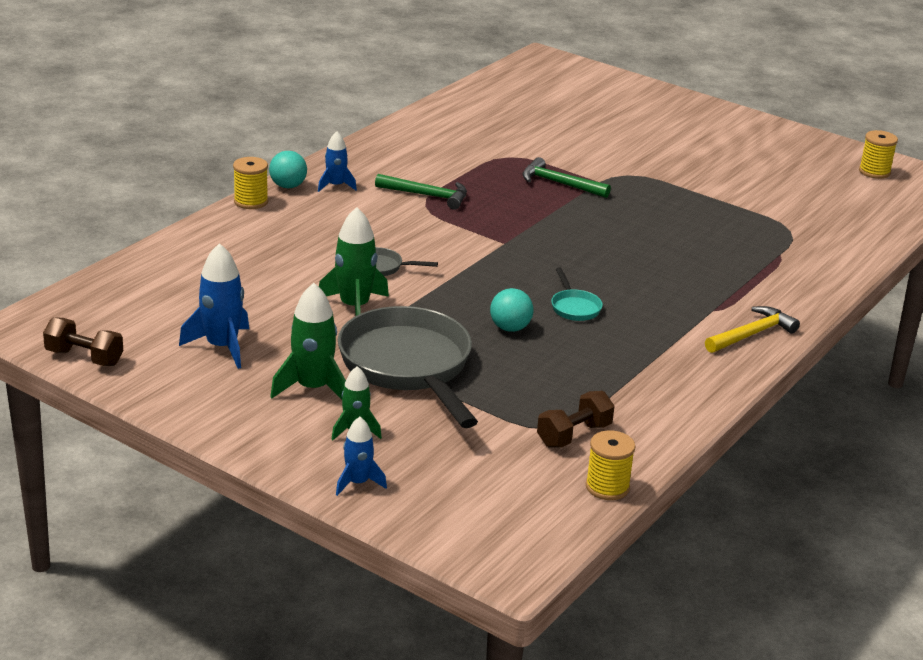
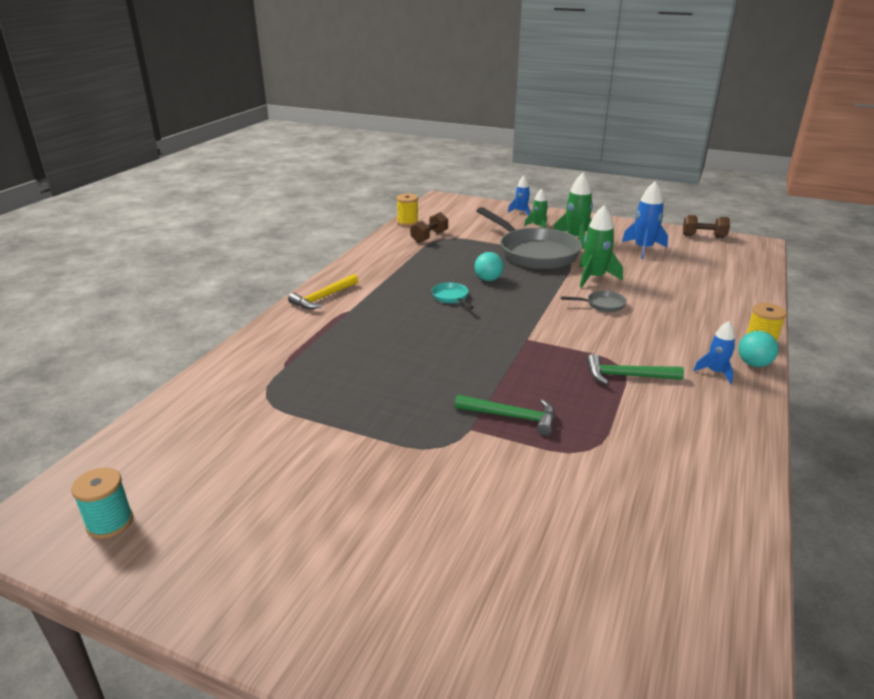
camera: 170 degrees right, 0 degrees up
yellow spool [859,130,898,179] -> turquoise spool [71,468,133,539]

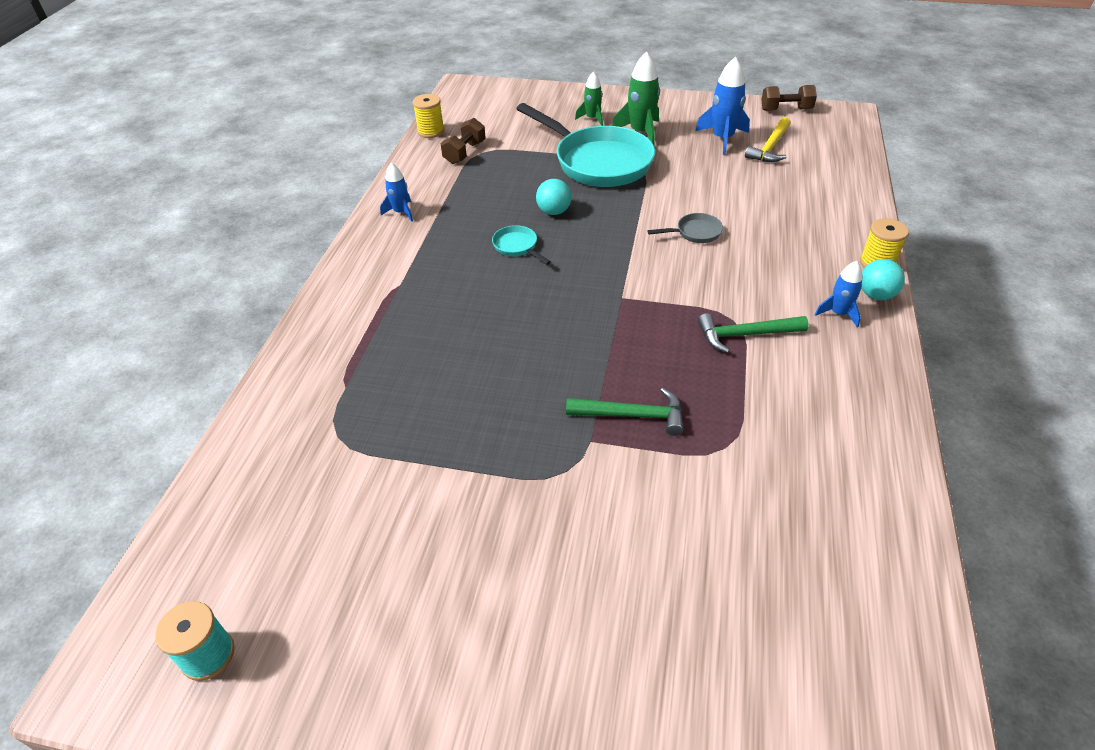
camera: 10 degrees left, 15 degrees up
yellow hammer [288,274,358,309] -> yellow hammer moved to [745,117,791,162]
grey pan [477,207,582,269] -> turquoise pan [516,103,655,187]
blue rocket [508,176,530,216] -> blue rocket moved to [380,163,413,222]
green rocket [579,205,623,288] -> none

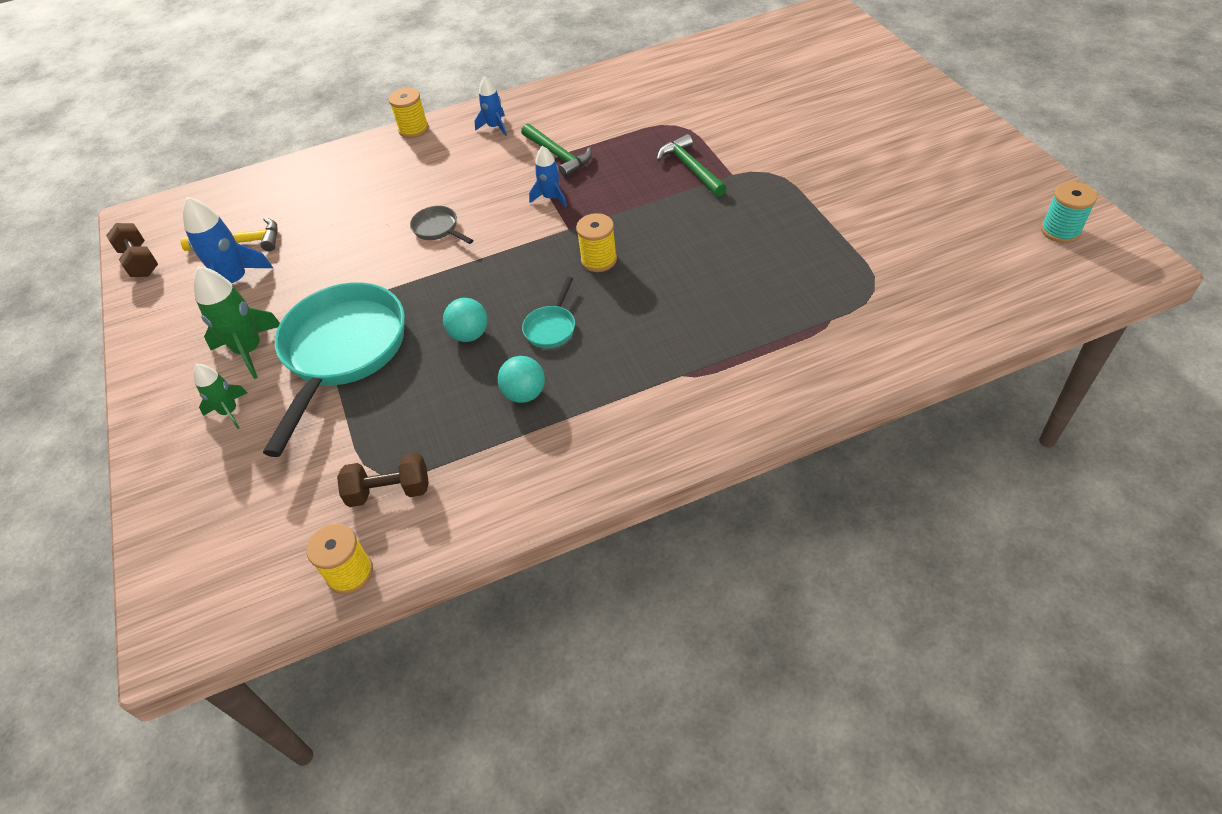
camera: 120 degrees left, 5 degrees up
blue rocket [380,163,413,222] -> blue rocket moved to [529,146,567,207]
turquoise ball [862,259,905,300] -> turquoise ball moved to [498,356,545,403]
none -> yellow spool [576,213,617,272]

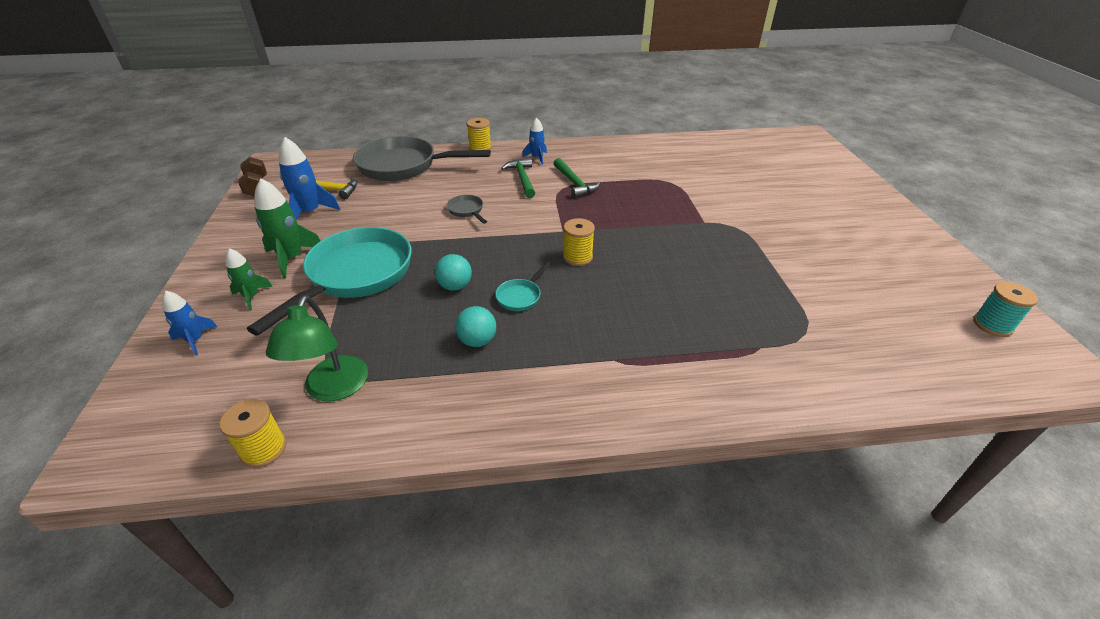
camera: 10 degrees right, 10 degrees down
brown dumbbell [337,453,429,507] -> green lamp [266,295,368,402]
blue rocket [529,146,567,207] -> blue rocket moved to [162,291,217,355]
green hammer [657,134,726,197] -> green hammer moved to [501,158,535,198]
none -> grey pan [353,136,491,181]

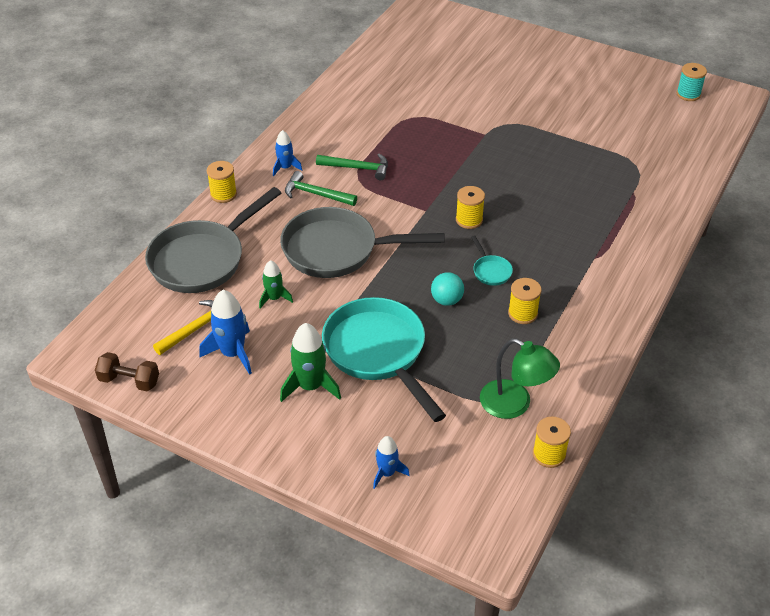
camera: 55 degrees left, 5 degrees up
green rocket [225,248,273,310] -> green rocket moved to [259,260,293,309]
grey pan [447,195,487,224] -> grey pan [280,207,445,278], size x2.44
turquoise ball [455,306,496,347] -> yellow spool [508,278,542,324]

